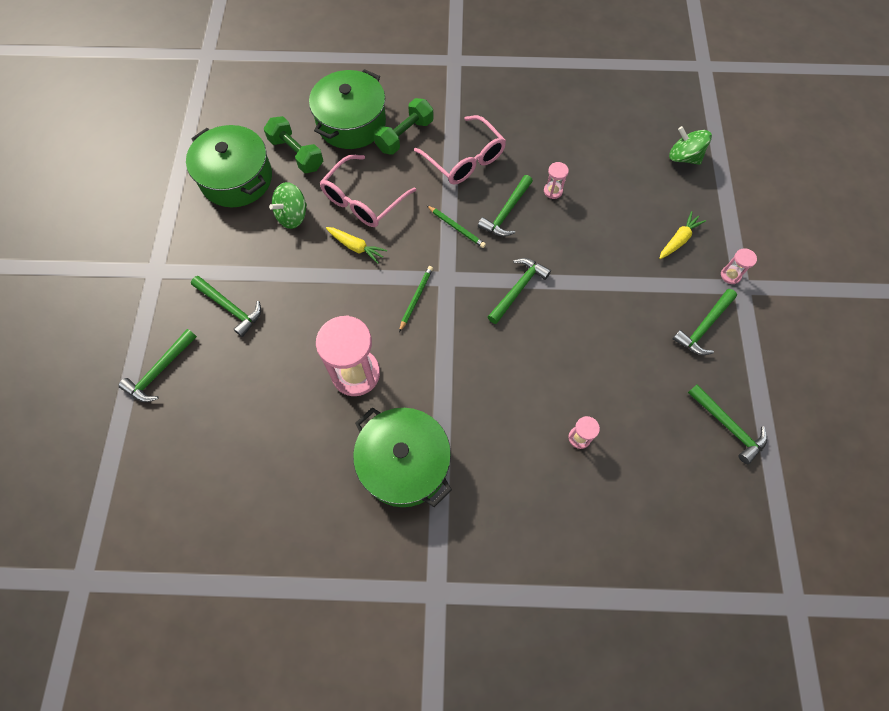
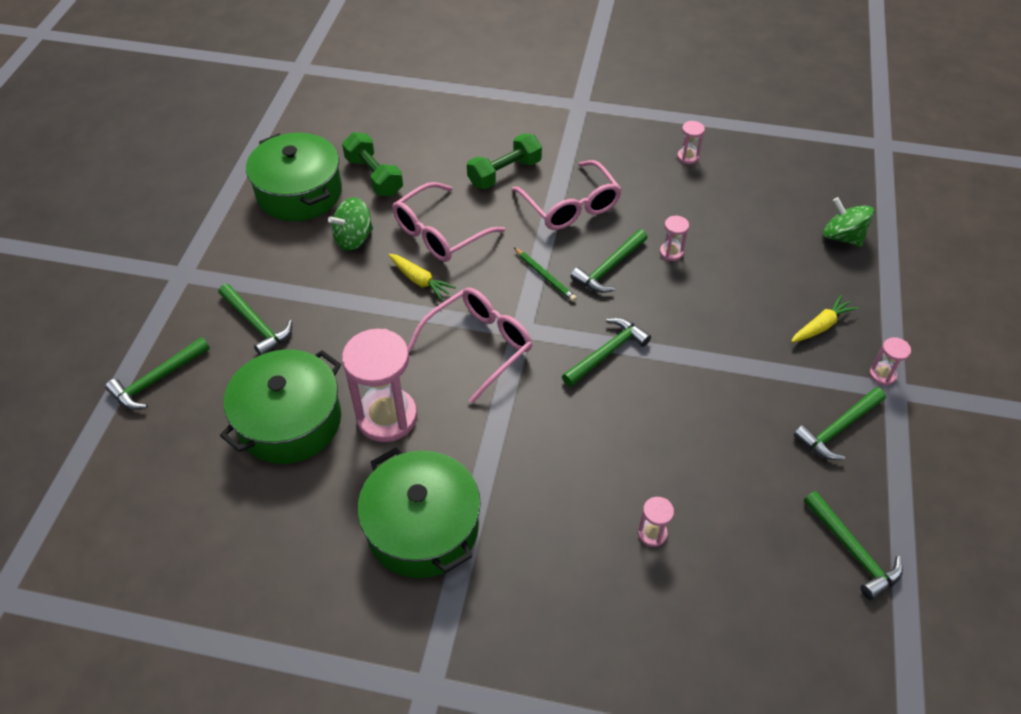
camera: 10 degrees right, 15 degrees down
green pot [309,69,386,149] -> green pot moved to [220,350,341,464]
green pencil [399,266,433,332] -> pink glasses [408,288,532,404]
none -> pink hourglass [677,121,705,164]

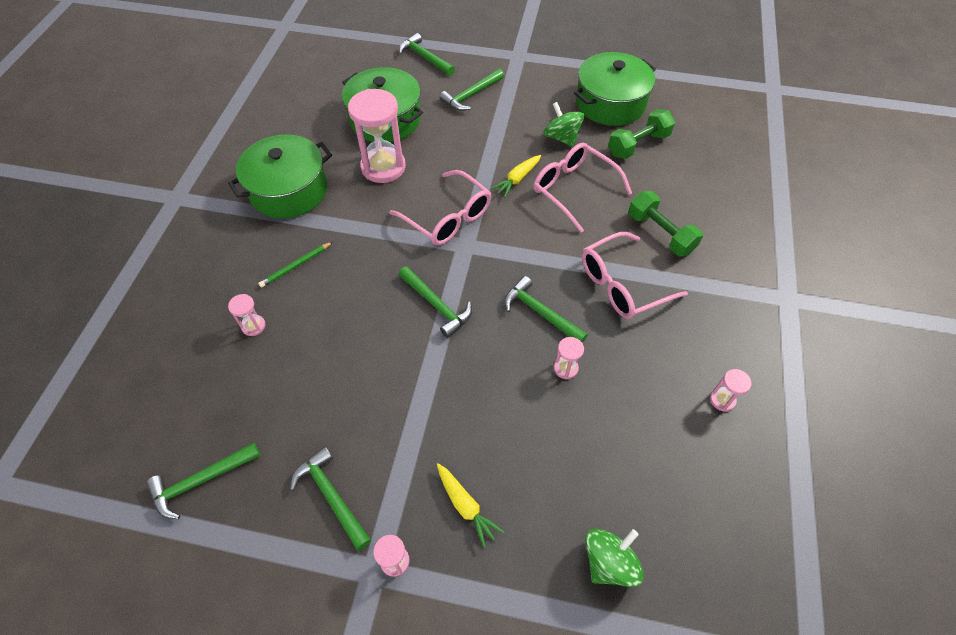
camera: 90 degrees right, 5 degrees up
green pencil [514,248,577,302] -> green pencil moved to [258,242,333,288]

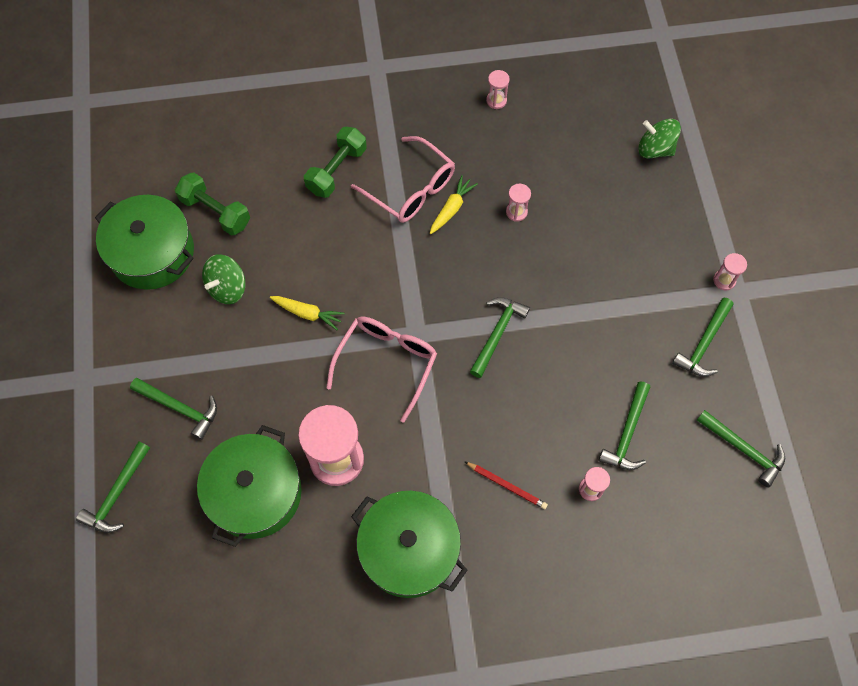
camera: 110 degrees left, 10 degrees up
green pencil [258,242,333,288] -> red pencil [464,461,548,509]
yellow carrot [437,463,504,548] -> yellow carrot moved to [430,175,478,234]
green hammer [504,276,588,343] -> green hammer moved to [598,381,650,470]
pink glasses [533,143,632,233] -> none

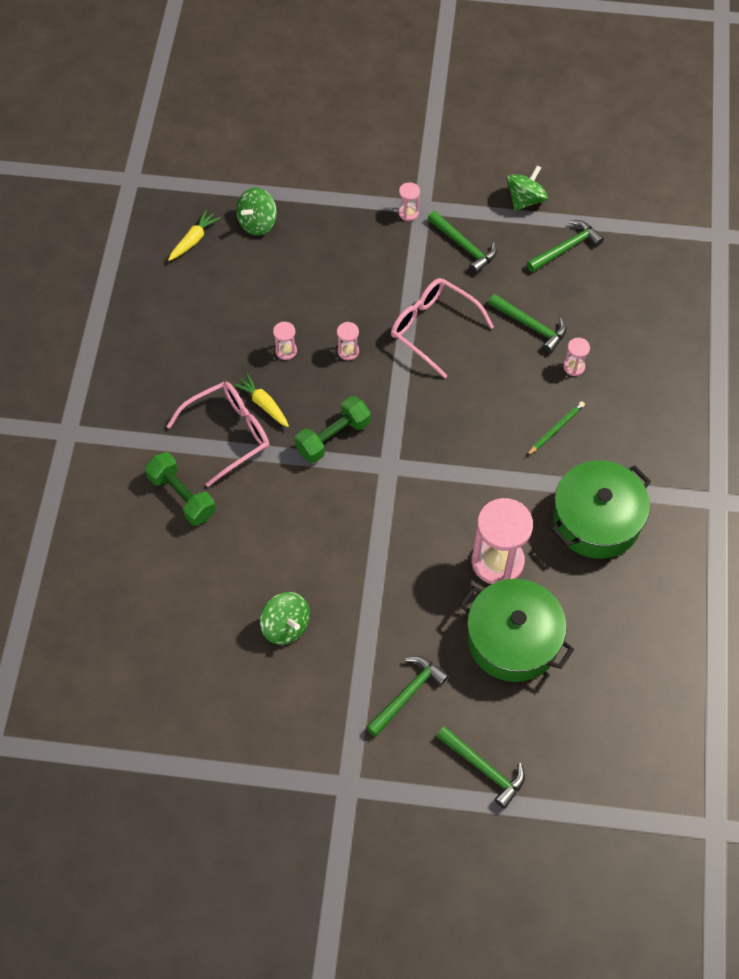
camera: 75 degrees left, 5 degrees down
green pot [95,195,194,290] -> none
green dumbbell [175,172,250,236] -> green dumbbell moved to [295,396,371,463]
yellow carrot [270,296,345,330] -> yellow carrot moved to [168,210,220,261]
pink glasses [326,317,437,423] -> pink glasses moved to [391,278,494,378]
red pencil [464,461,548,509] -> green pencil [527,401,585,456]
green hammer [470,297,530,378] -> none
pink hourglass [486,70,510,109] -> pink hourglass moved to [337,322,359,360]
none -> green spinning top [507,165,548,211]

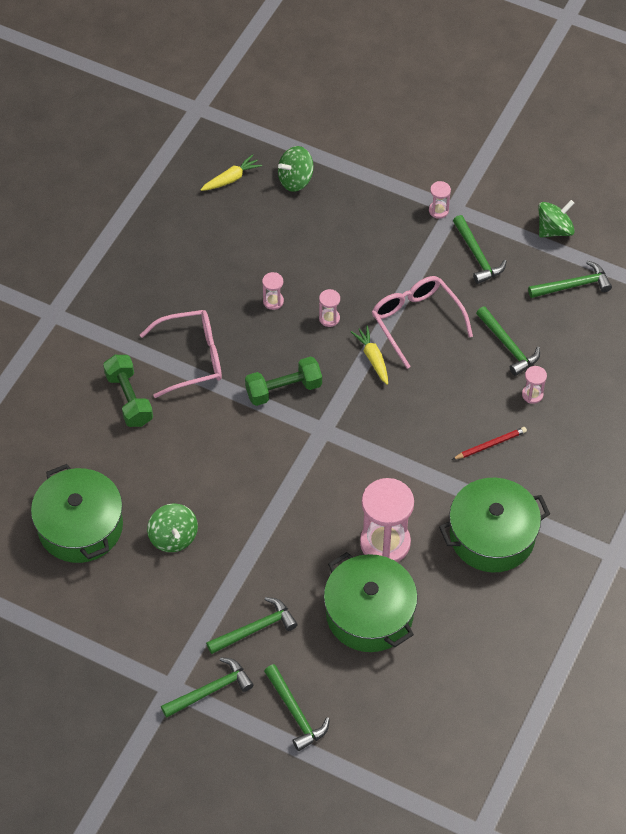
camera: 20 degrees right, 5 degrees down
yellow carrot [232,373,289,427] -> yellow carrot moved to [351,326,388,385]
green pencil [527,401,585,456] -> red pencil [452,427,527,460]
none -> green pot [31,464,123,563]
none -> green hammer [161,657,254,718]

